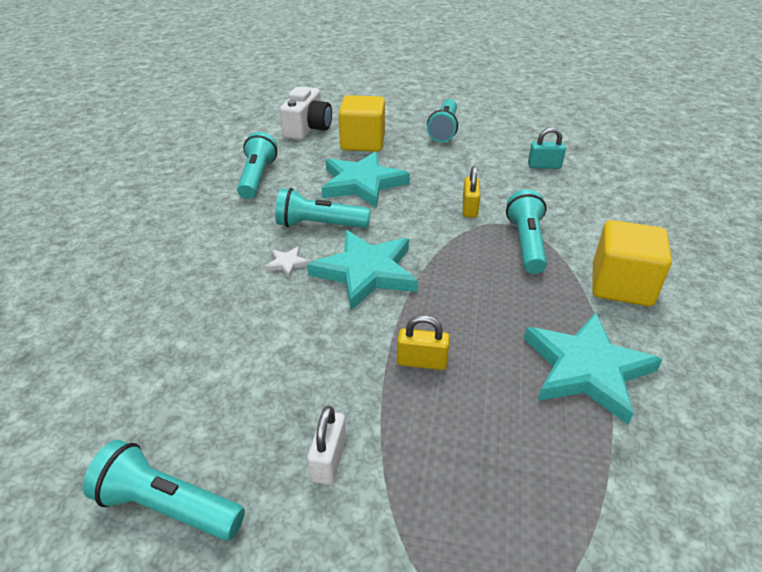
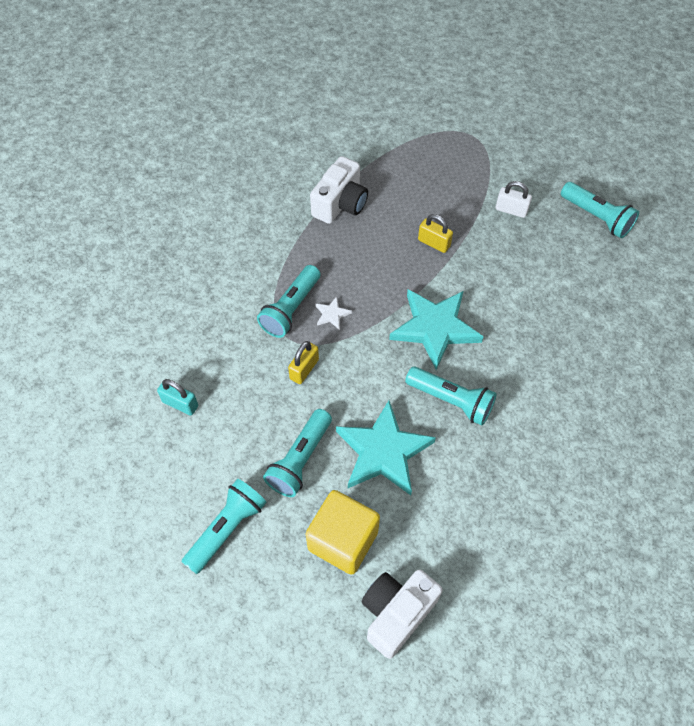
camera: 155 degrees left, 20 degrees up
turquoise flashlight [237,132,277,199] -> turquoise flashlight moved to [263,409,332,497]
white star [265,247,310,279] -> white star moved to [316,297,352,330]
white padlock [307,406,346,485] -> white padlock turned 75 degrees clockwise [496,181,532,218]
turquoise star [524,313,663,425] -> white camera [310,156,368,224]
yellow cube [592,220,672,306] -> none

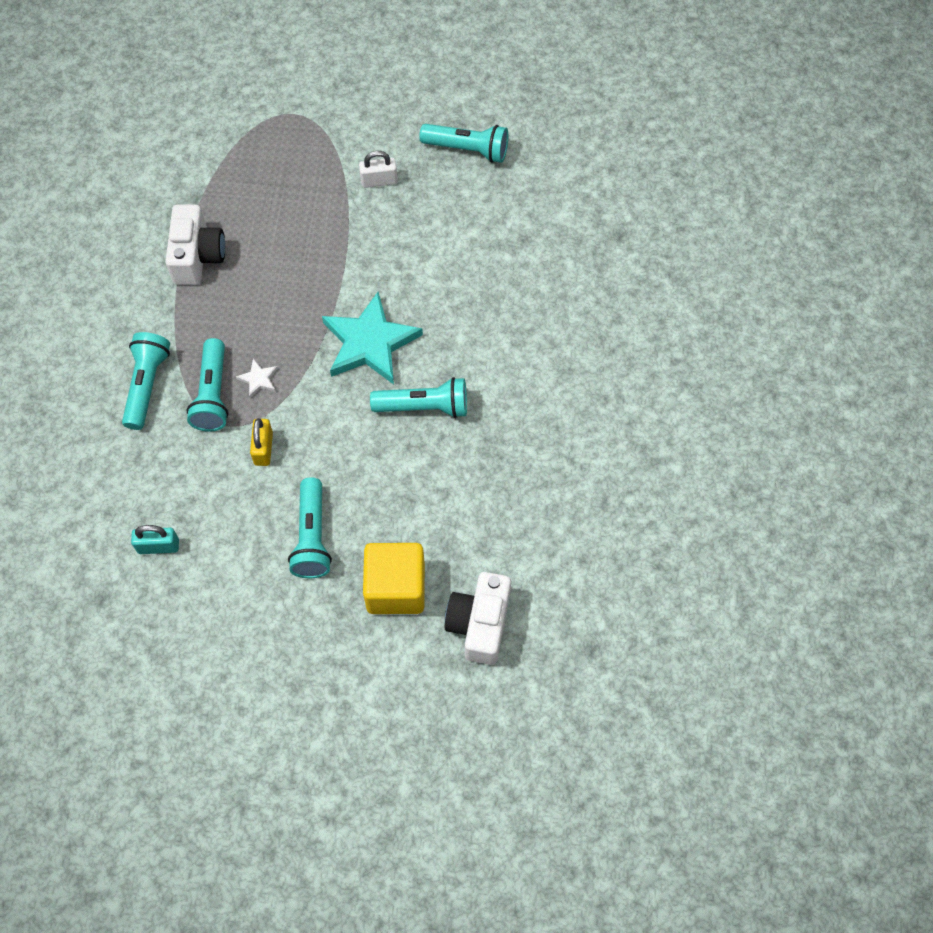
camera: 30 degrees left, 5 degrees up
turquoise flashlight [182,478,267,574] -> turquoise flashlight moved to [122,332,170,430]
turquoise star [336,401,436,495] -> none
yellow padlock [418,214,453,253] -> none

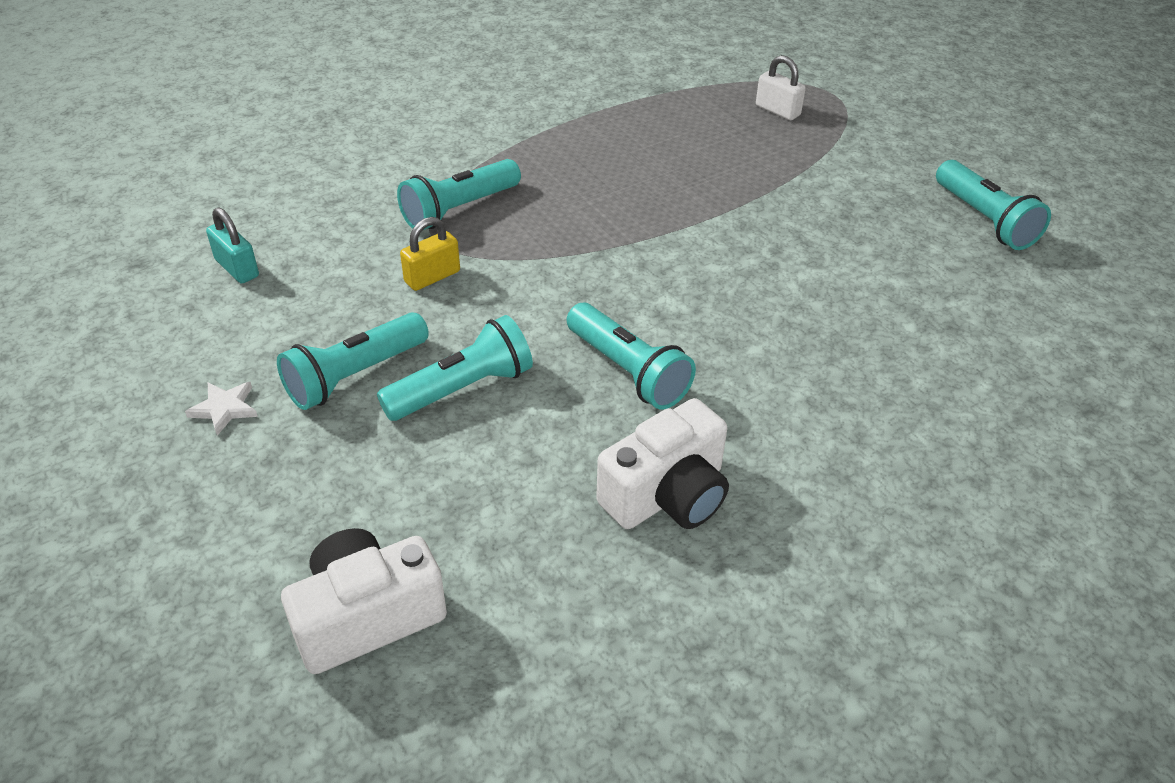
camera: 50 degrees right, 20 degrees down
turquoise flashlight [122,332,170,430] -> turquoise flashlight moved to [377,315,533,421]
white camera [165,204,225,285] -> white camera moved to [596,398,729,529]
white star [236,359,278,398] -> white star moved to [185,382,258,436]
turquoise star [322,292,423,385] -> none
white padlock [359,151,398,188] -> white padlock moved to [756,55,806,120]
yellow cube [363,543,425,614] -> none

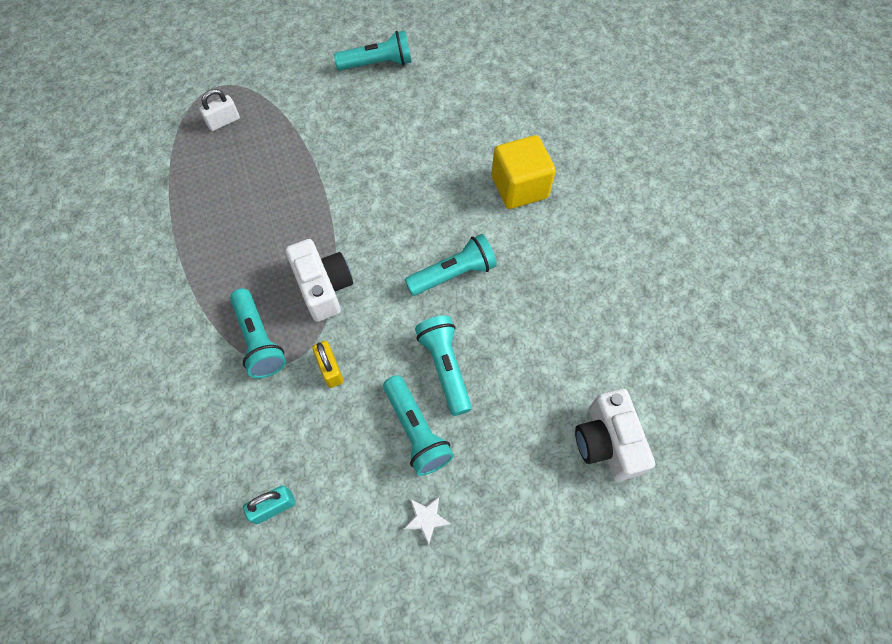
camera: 75 degrees left, 20 degrees up
white camera [596,398,729,529] -> white camera moved to [285,239,353,322]
none -> yellow cube [491,135,556,209]

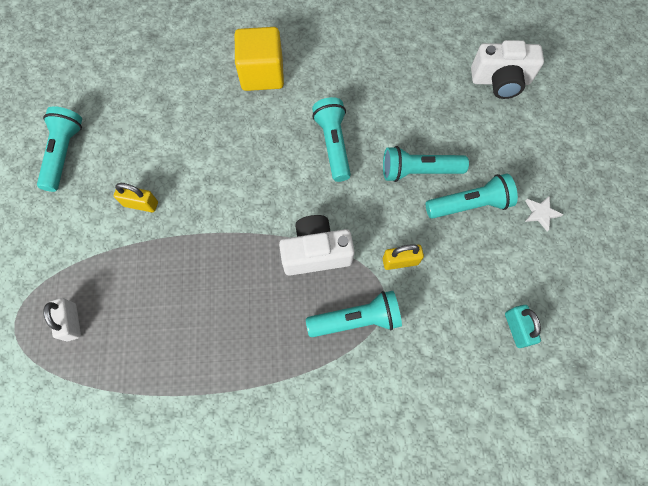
camera: 75 degrees left, 5 degrees up
none -> yellow padlock [114,183,158,212]

